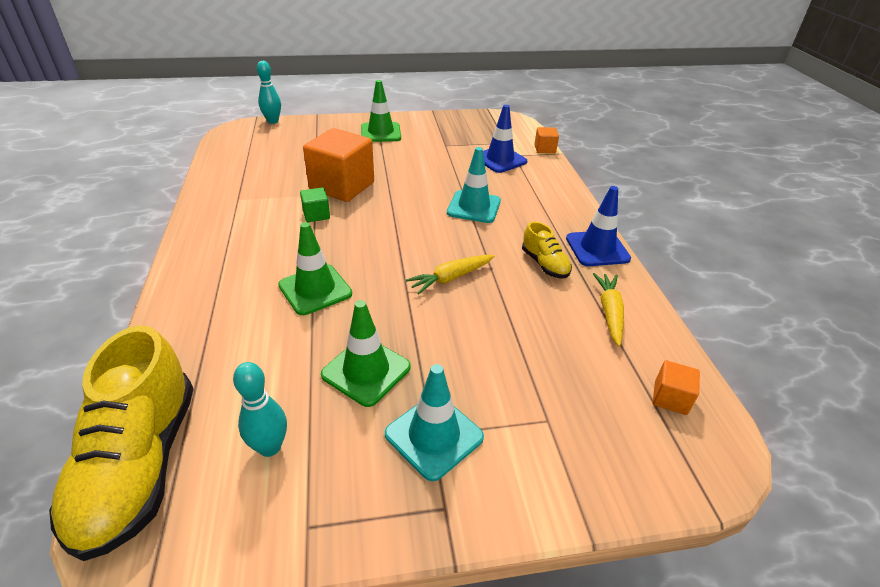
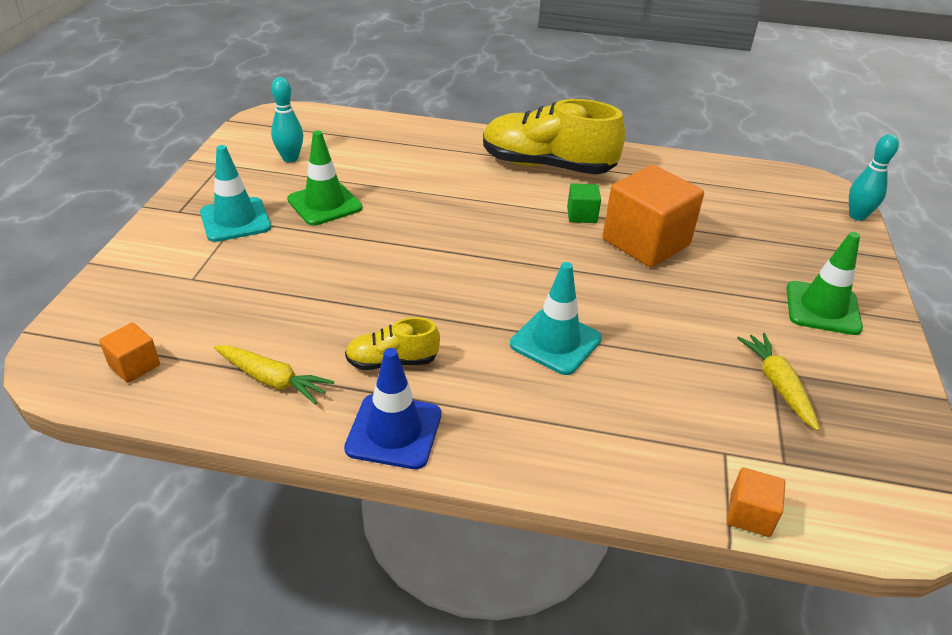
camera: 110 degrees right, 0 degrees up
yellow shoe [49,325,194,561] -> yellow shoe moved to [483,99,625,175]
green traffic cone [278,222,352,315] -> none
yellow carrot [406,255,494,295] -> yellow carrot moved to [737,333,820,431]
blue traffic cone [483,105,527,173] -> none

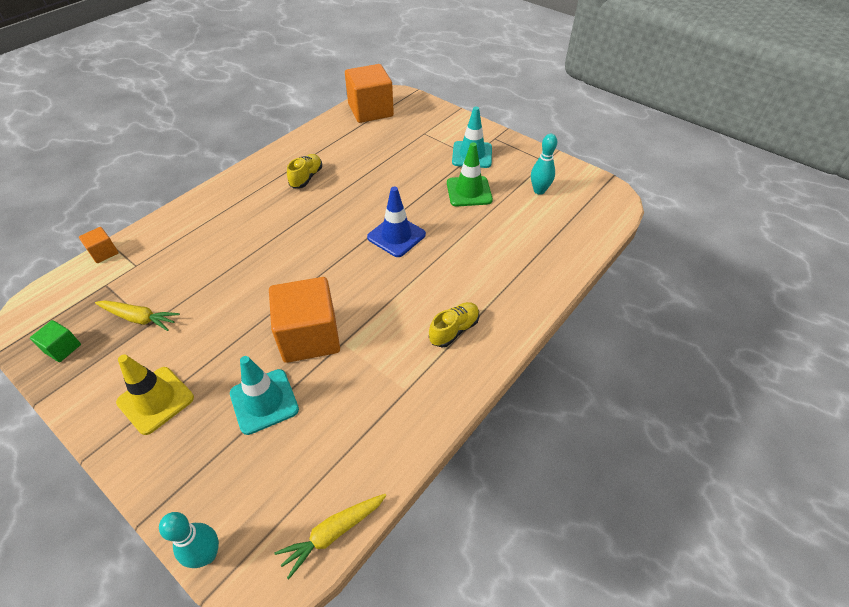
camera: 120 degrees right, 10 degrees up
orange cube [99,322,160,383] -> orange cube [345,64,394,123], size x2.19
yellow carrot [214,345,334,404] -> yellow carrot moved to [274,494,387,580]
blue traffic cone [344,348,441,469] -> blue traffic cone moved to [367,187,426,257]
yellow shoe [483,99,625,175] -> yellow shoe [429,302,479,347], size x0.48
turquoise traffic cone [510,262,602,375] -> turquoise traffic cone moved to [230,356,299,435]
green cube [567,183,601,223] -> green cube moved to [30,320,81,362]
green traffic cone [786,232,863,335] -> yellow traffic cone [116,354,194,435]

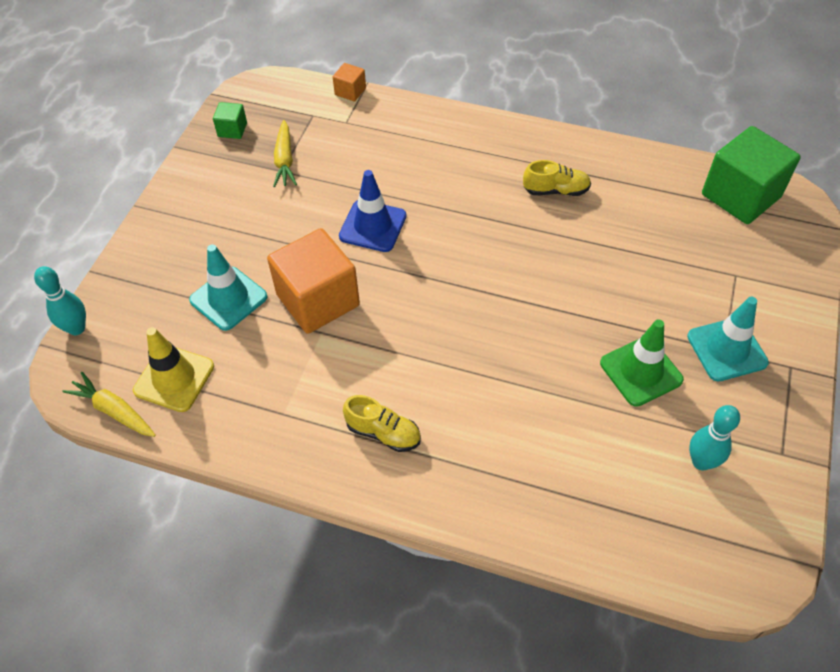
camera: 70 degrees right, 5 degrees up
yellow traffic cone [116,354,194,435] -> yellow traffic cone moved to [133,327,214,412]
orange cube [345,64,394,123] -> green cube [702,126,801,224]
blue traffic cone [367,187,426,257] -> blue traffic cone moved to [339,170,407,252]

